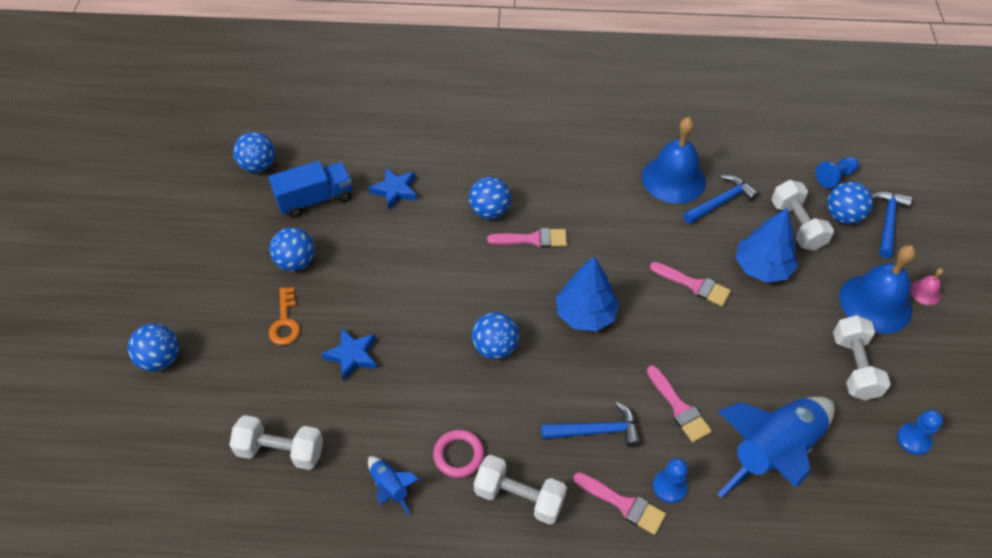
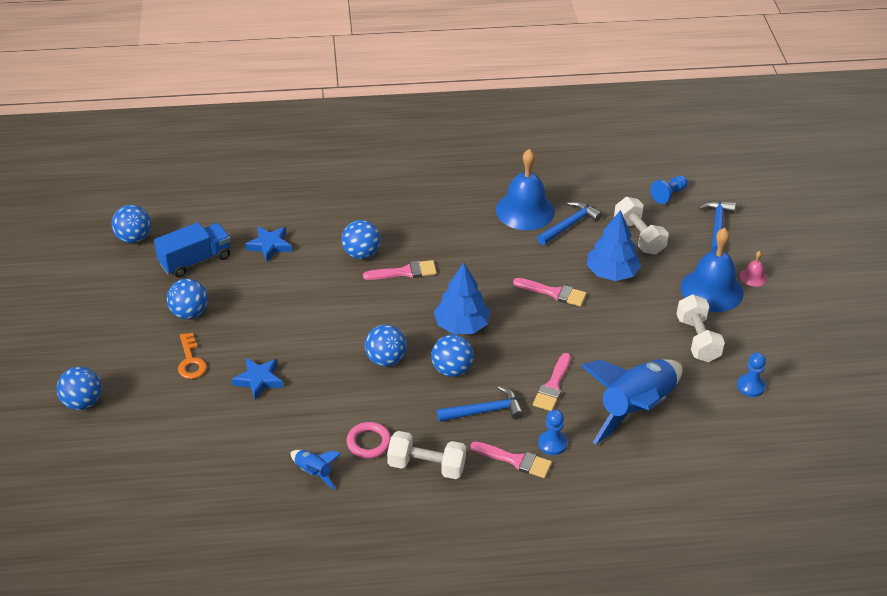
camera: 10 degrees left, 10 degrees down
white dumbbell [229,415,323,470] -> none
pink brush [647,365,712,442] -> pink brush turned 60 degrees clockwise [533,353,571,411]
blue ball [827,182,873,224] -> blue ball moved to [431,334,474,377]

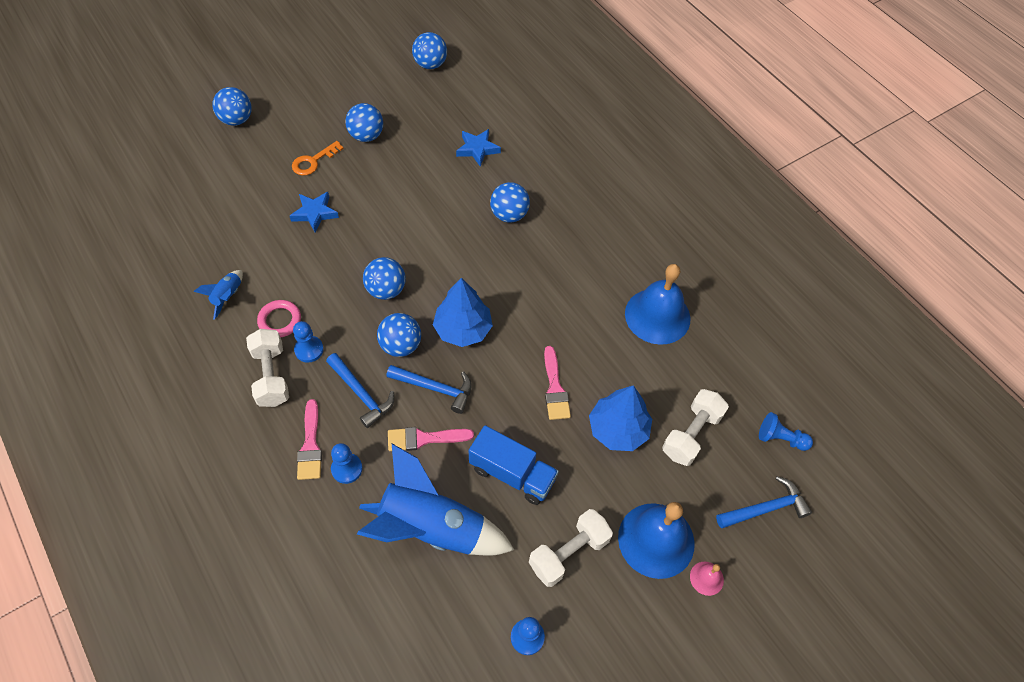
camera: 60 degrees right, 15 degrees up
blue truck [154,222,231,278] -> blue truck moved to [469,425,559,505]
pink brush [363,260,437,280] -> none
blue hammer [537,201,602,245] -> blue hammer moved to [386,365,472,414]
none -> blue pawn [293,321,324,363]

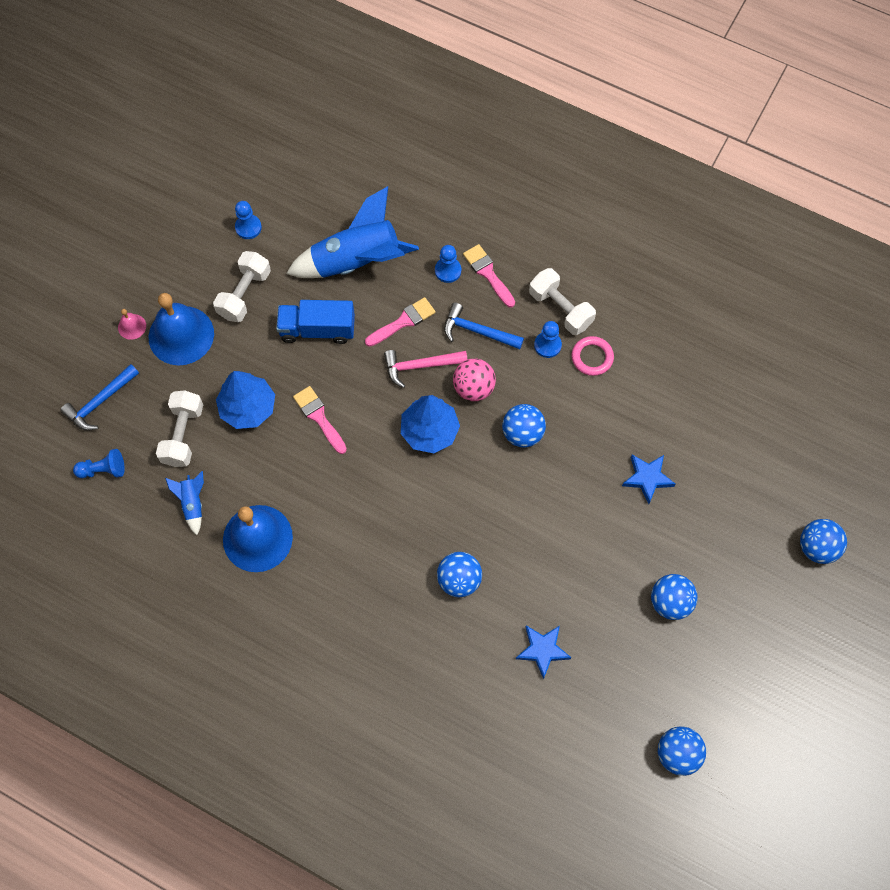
camera: 155 degrees right, 10 degrees up
blue rocket [194,270,243,320] -> blue rocket moved to [165,471,204,535]
orange key [292,141,344,176] -> none
blue ball [377,313,421,357] -> pink ball [453,359,496,401]
blue hammer [386,365,472,414] -> pink hammer [384,350,468,388]

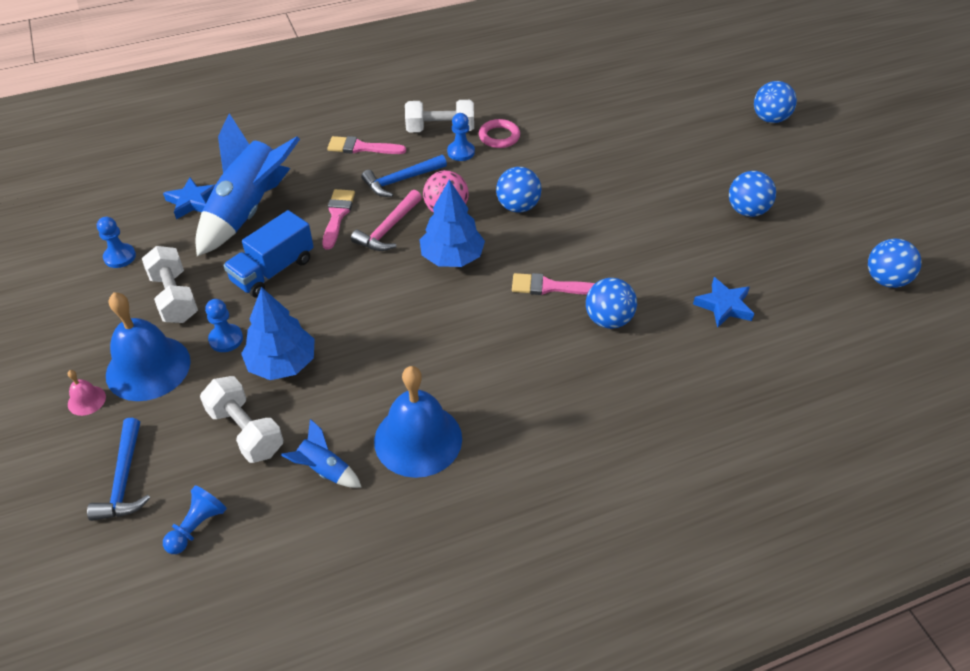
camera: 50 degrees left, 20 degrees down
pink brush [293,386,347,454] -> pink brush moved to [512,273,595,295]
blue pawn [435,245,461,283] -> blue pawn moved to [205,299,243,352]
blue star [622,455,675,504] -> blue star moved to [163,177,215,219]

